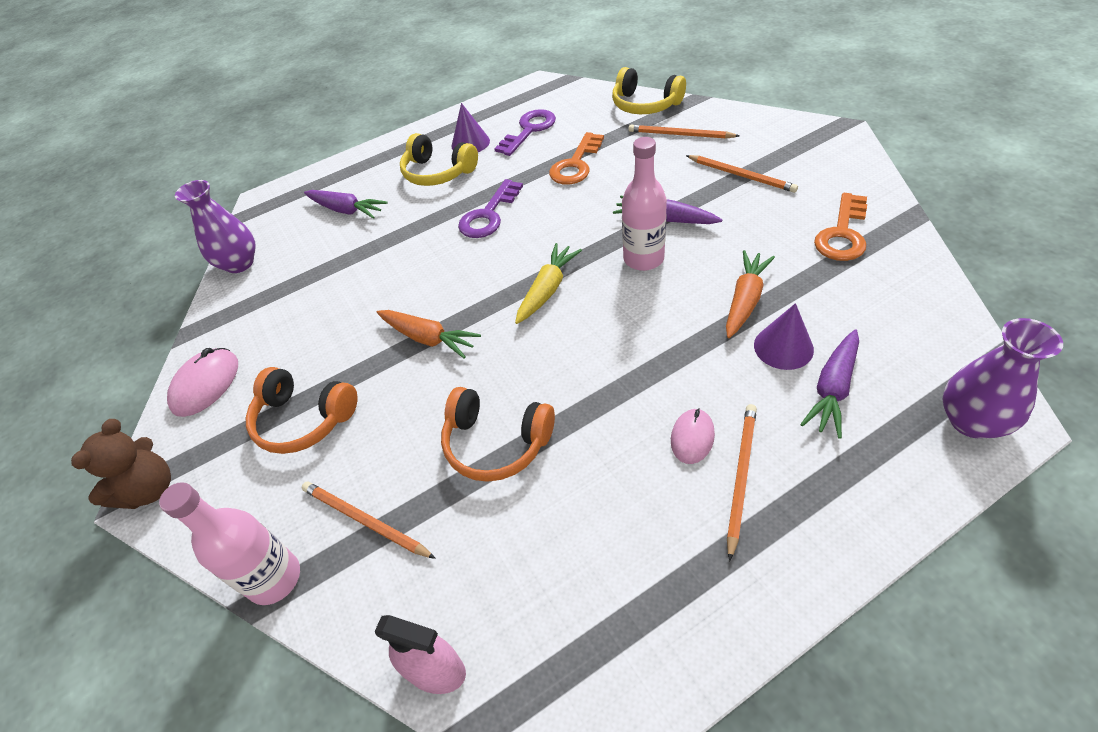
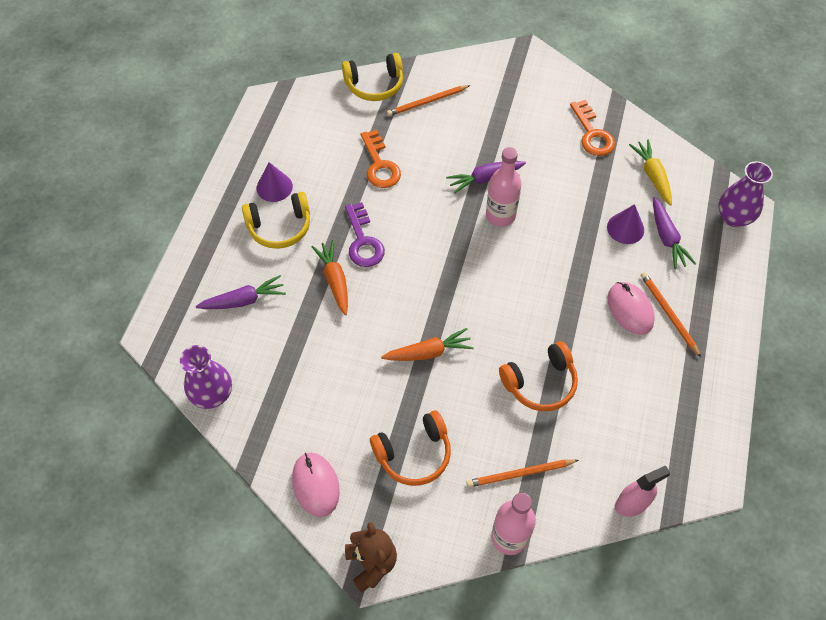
camera: 50 degrees left, 10 degrees up
purple key [494,109,556,156] -> none
yellow carrot [515,243,582,324] -> yellow carrot moved to [629,139,672,206]
pink mouse [671,408,715,464] -> pink mouse [607,282,655,335], size x1.53
orange pencil [686,155,798,193] -> none
orange carrot [726,250,775,338] -> orange carrot moved to [312,240,348,315]

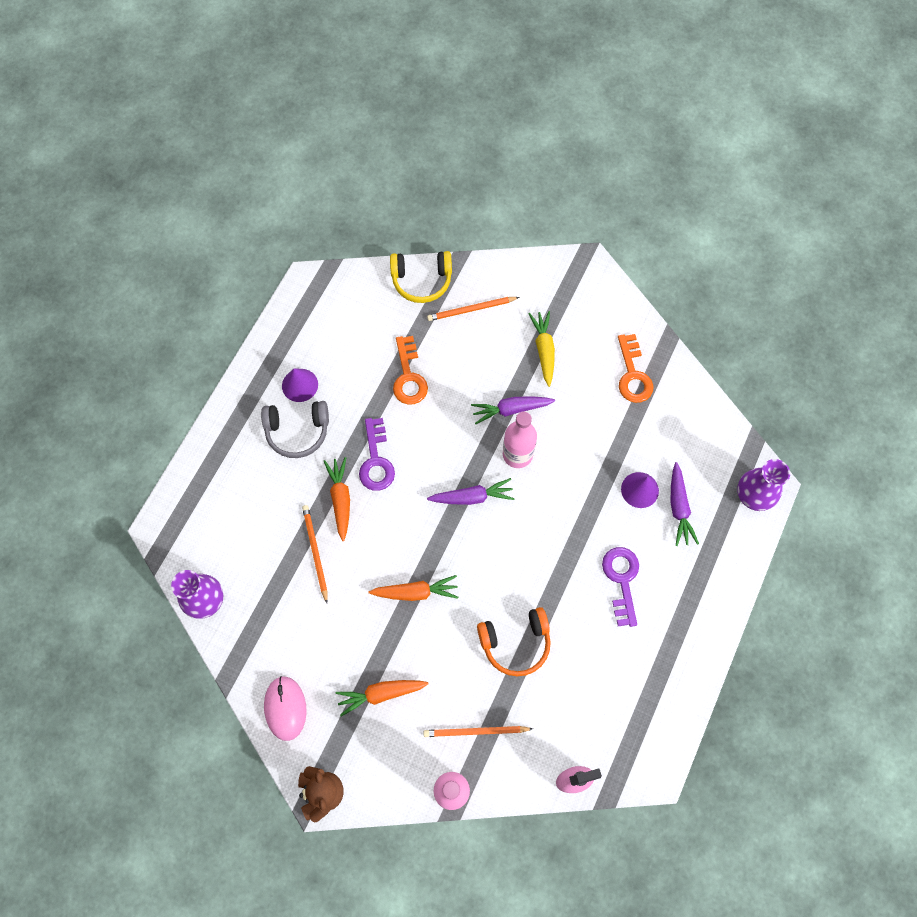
camera: 10 degrees right, 10 degrees up
purple carrot [196,275,286,309] -> purple carrot moved to [427,478,514,505]
yellow headphones [242,192,310,249] -> grey headphones [261,401,329,458]
orange headphones [370,411,451,486] -> orange carrot [336,680,429,716]
pink mouse [607,282,655,335] -> purple key [602,547,639,627]
yellow carrot [629,139,672,206] -> yellow carrot moved to [529,311,555,387]
orange pencil [641,272,701,357] -> orange pencil moved to [302,505,328,603]

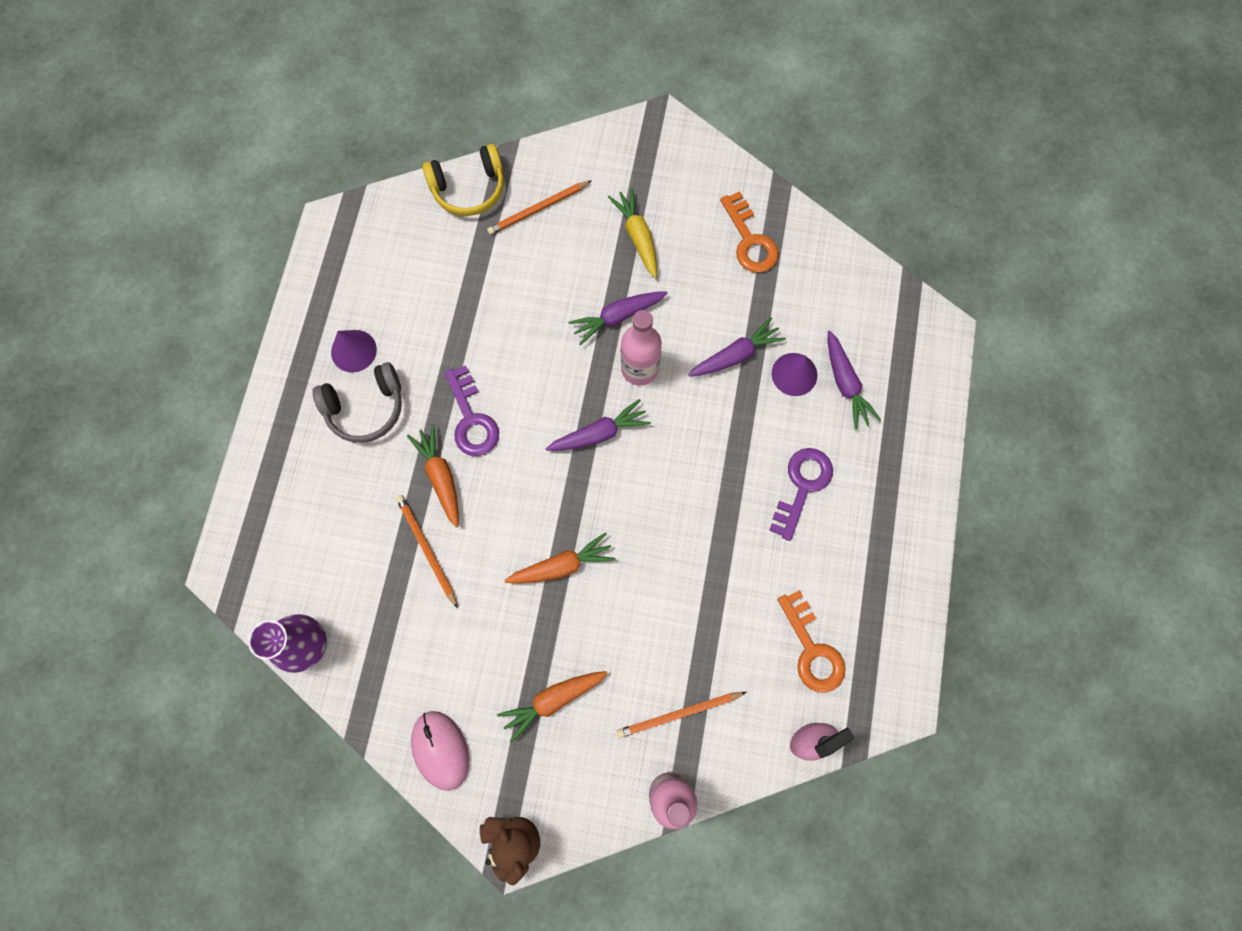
camera: 15 degrees left, 5 degrees up
orange key [393,336,428,405] -> orange key moved to [778,590,846,693]
orange headphones [477,607,551,676] -> none
purple key [602,547,639,627] -> purple key turned 45 degrees clockwise [769,448,833,541]
purple vase [737,459,790,511] -> none
none -> purple carrot [688,317,786,377]

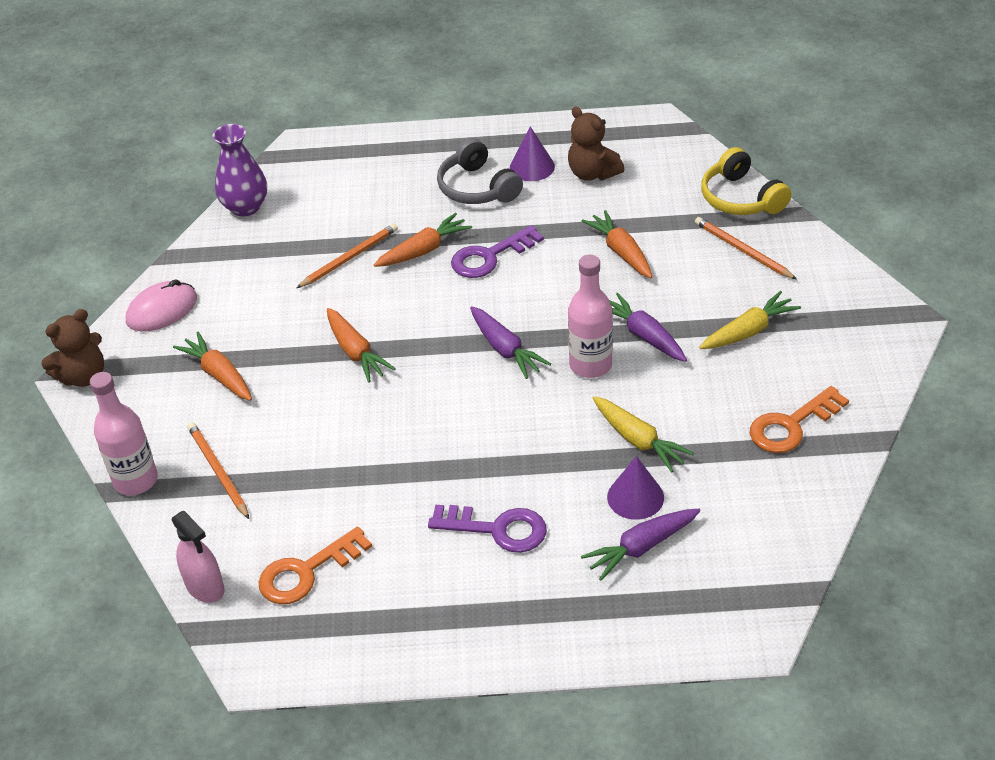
camera: 80 degrees right, 30 degrees down
purple carrot [688,317,786,377] -> yellow carrot [593,396,694,472]
none -> brown teddy bear [568,107,624,181]
none -> orange carrot [582,210,652,278]

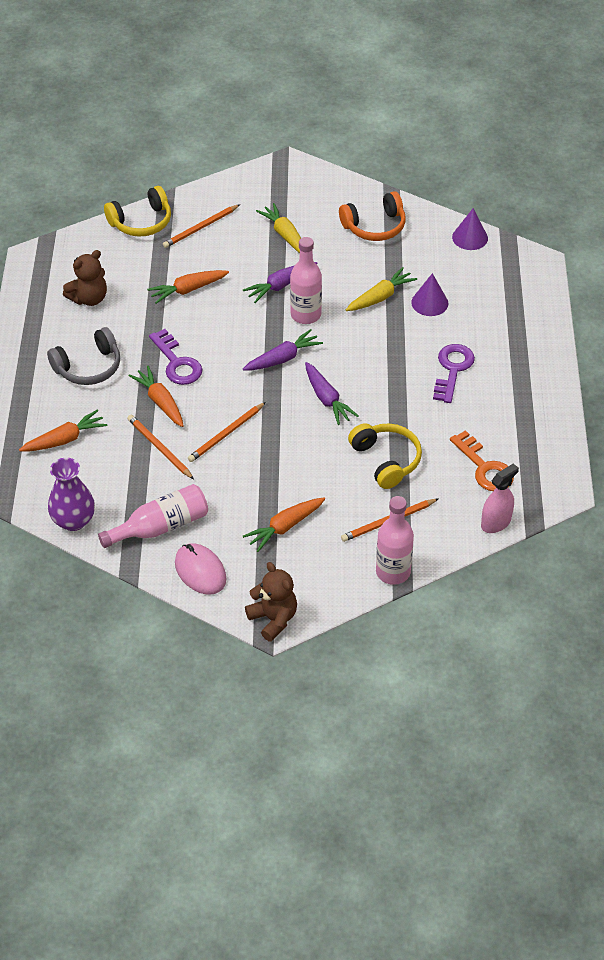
camera: 90 degrees left, 5 degrees up
orange carrot [327,308,396,383] -> orange carrot moved to [19,410,107,451]
purple cone [510,126,555,181] -> purple cone moved to [452,208,488,250]
purple carrot [581,509,700,581] -> purple carrot moved to [305,362,359,425]
orange key [750,386,849,453] -> orange headphones [339,191,406,241]
none -> pink bottle [98,484,208,548]
none -> orange pencil [188,402,266,462]
none -> yellow headphones [348,423,422,489]

